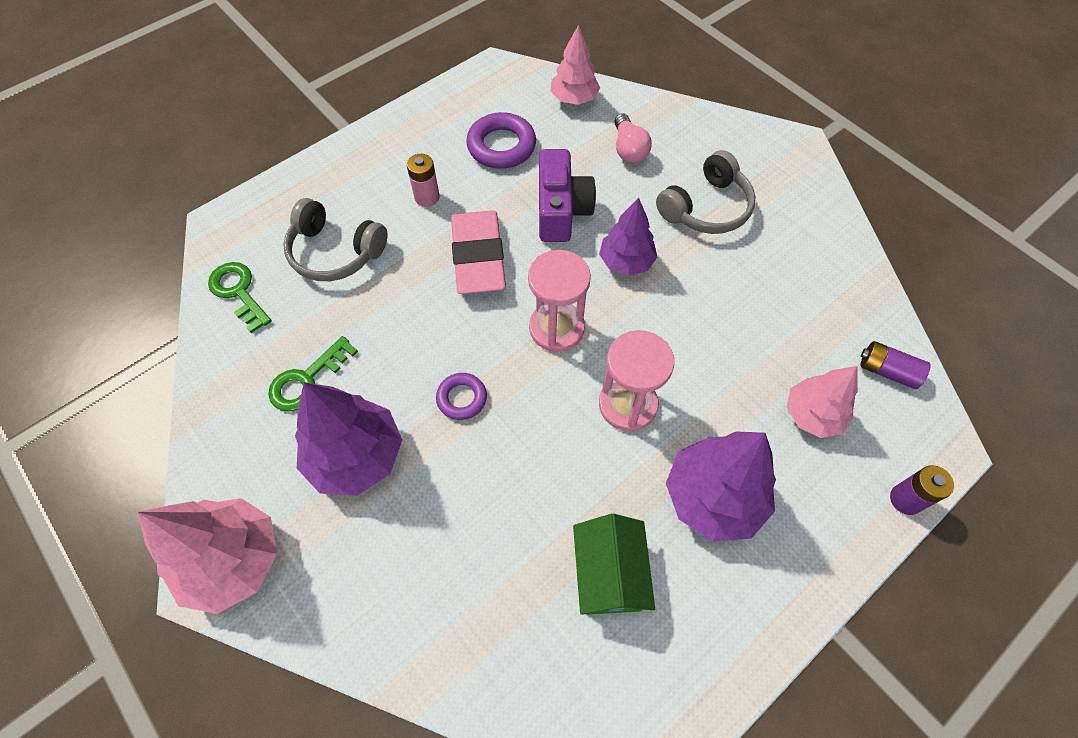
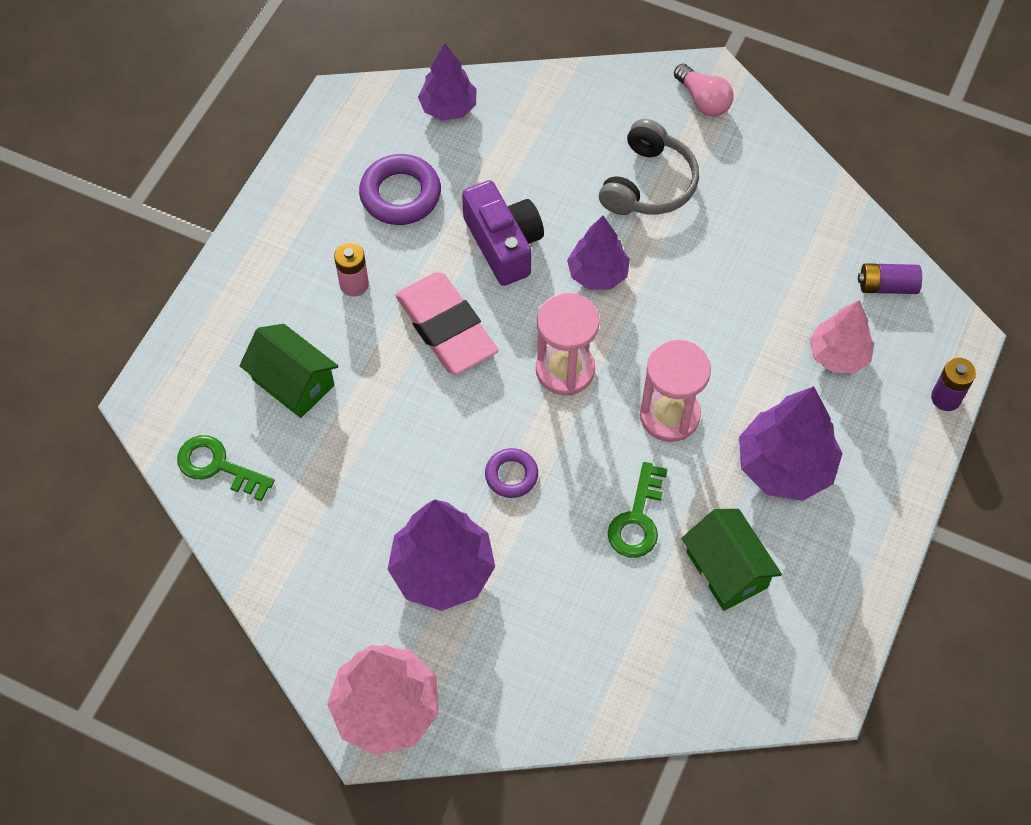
camera: 25 degrees left, 0 degrees up
green key [268,336,358,412] -> green key moved to [608,462,668,558]
grey headphones [283,198,387,281] -> green house [239,324,339,418]
pink tree [550,25,600,105] -> purple tree [418,43,476,121]
pink light bulb [614,113,652,163] -> pink light bulb moved to [674,64,734,116]

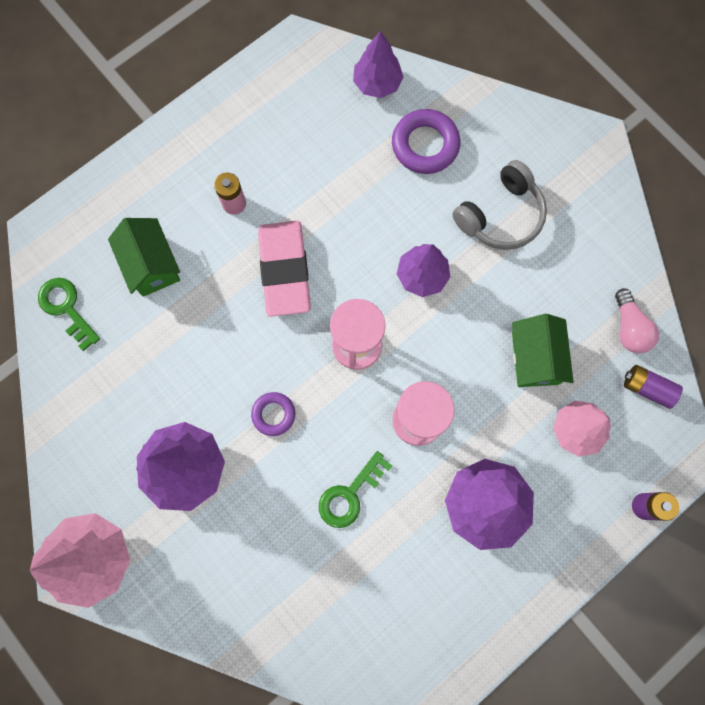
camera: 25 degrees right, 15 degrees up
purple ring [359,154,441,225] -> purple ring moved to [392,109,460,174]
purple camera [462,180,544,286] -> none
pink light bulb [674,64,734,116] -> pink light bulb moved to [615,288,659,353]
green house [682,509,782,611] -> green house moved to [512,314,574,387]

